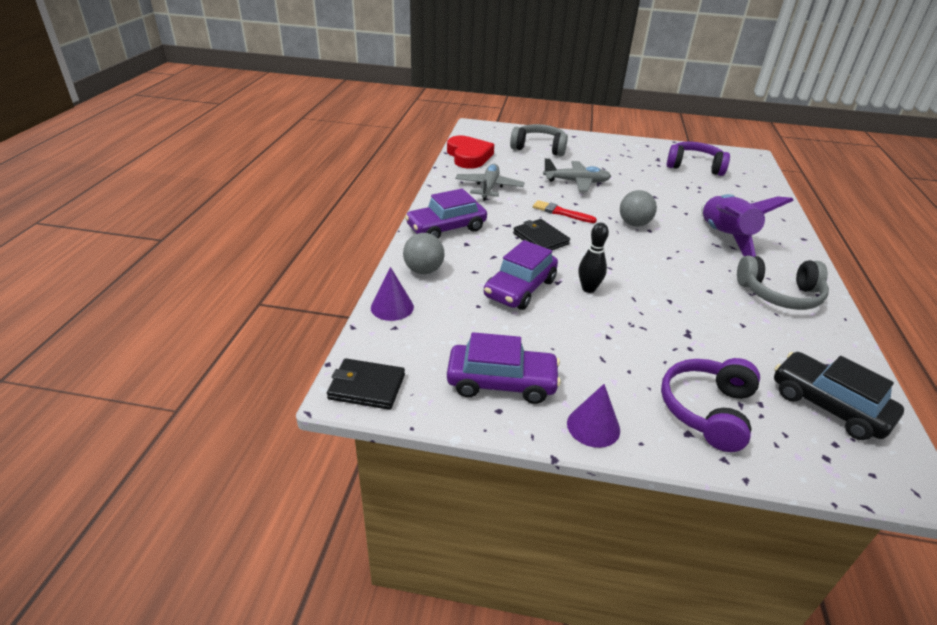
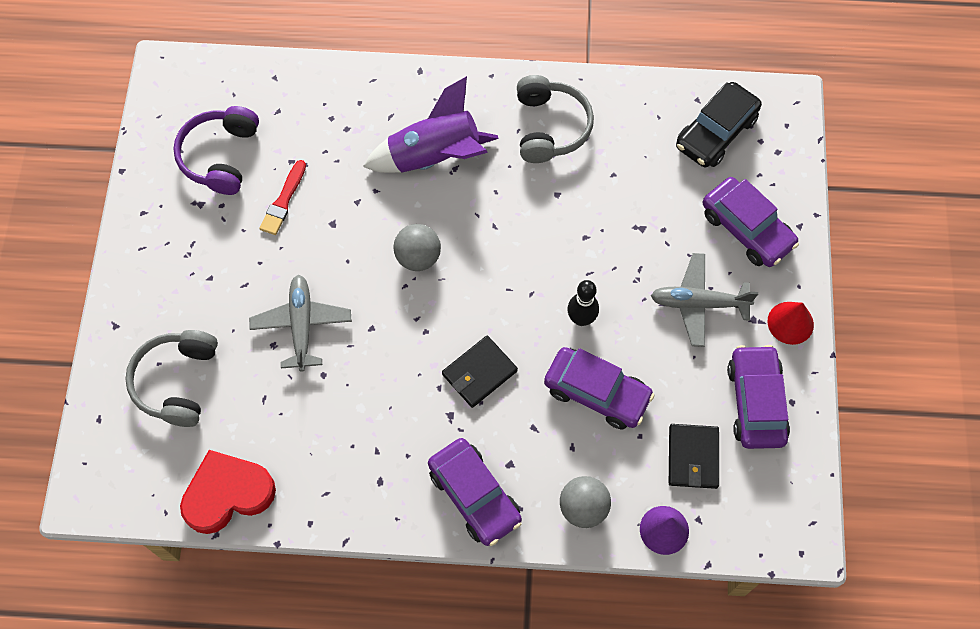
camera: 95 degrees left, 30 degrees up
black wallet [327,358,405,410] -> black wallet moved to [669,424,719,489]
grey plane [455,164,525,201] -> grey plane moved to [650,253,758,347]
red brush [533,200,597,223] -> red brush moved to [259,160,306,235]
purple cone [567,384,620,448] -> red cone [768,302,814,345]
purple headphones [661,358,760,452] -> purple car [703,177,799,267]

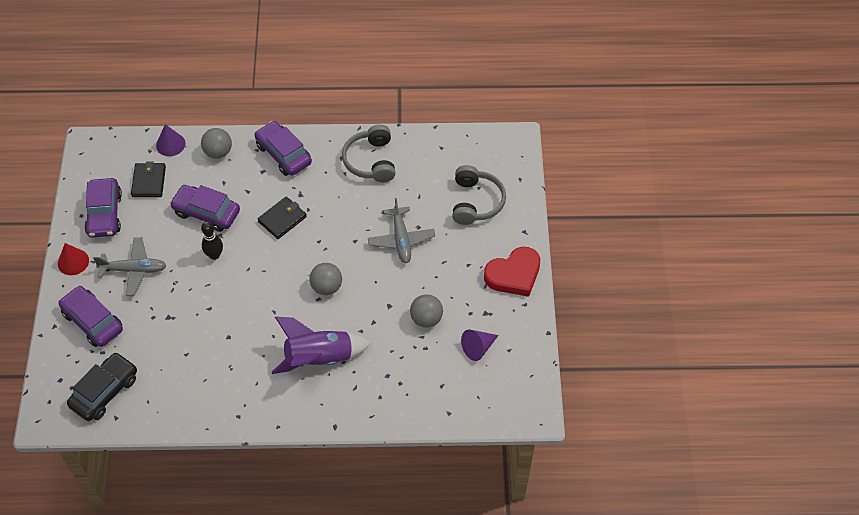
camera: 175 degrees right, 10 degrees down
purple headphones [173,106,259,195] -> purple cone [461,329,499,361]
red heart [180,450,276,534] -> red heart moved to [484,247,540,297]
red brush [259,160,306,235] -> grey ball [410,294,443,328]
grey headphones [517,75,594,163] -> grey headphones moved to [342,125,396,182]

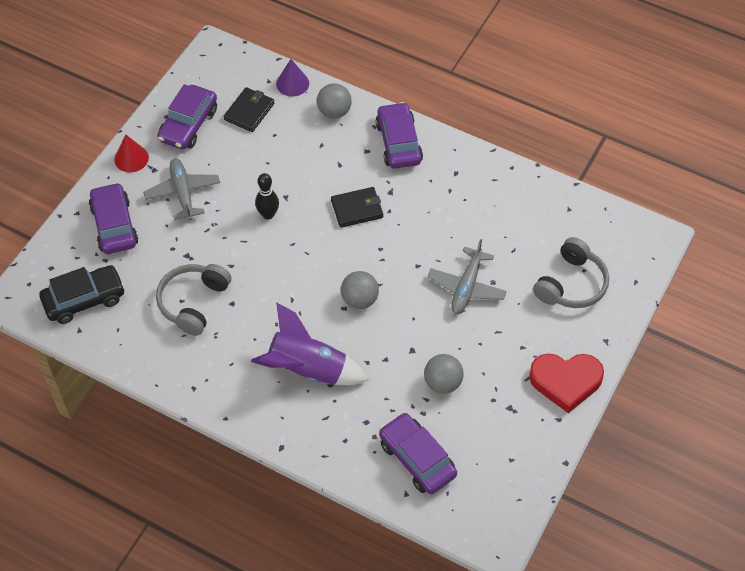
camera: 30 degrees right, 0 degrees up
grey plane [93,237,167,296] -> grey plane turned 135 degrees counterclockwise [143,158,220,220]
purple car [170,185,240,232] -> purple car moved to [379,412,457,494]
grey headphones [342,125,396,182] -> grey headphones moved to [156,264,231,336]
purple cone [461,329,499,361] -> none

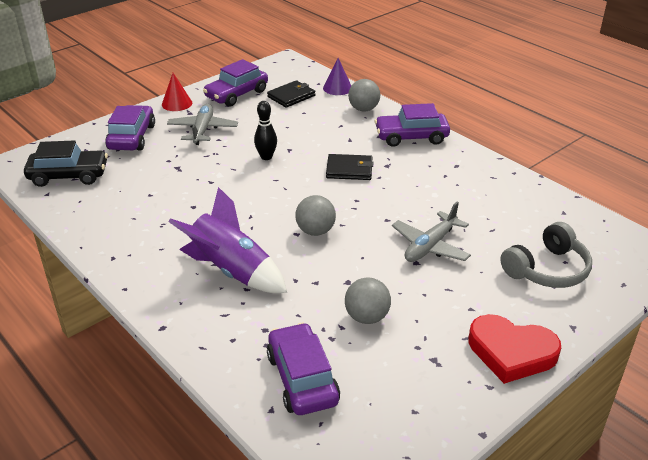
camera: 20 degrees right, 20 degrees down
grey headphones [156,264,231,336] -> none
purple car [376,102,423,169] -> purple car turned 105 degrees counterclockwise [375,103,450,147]

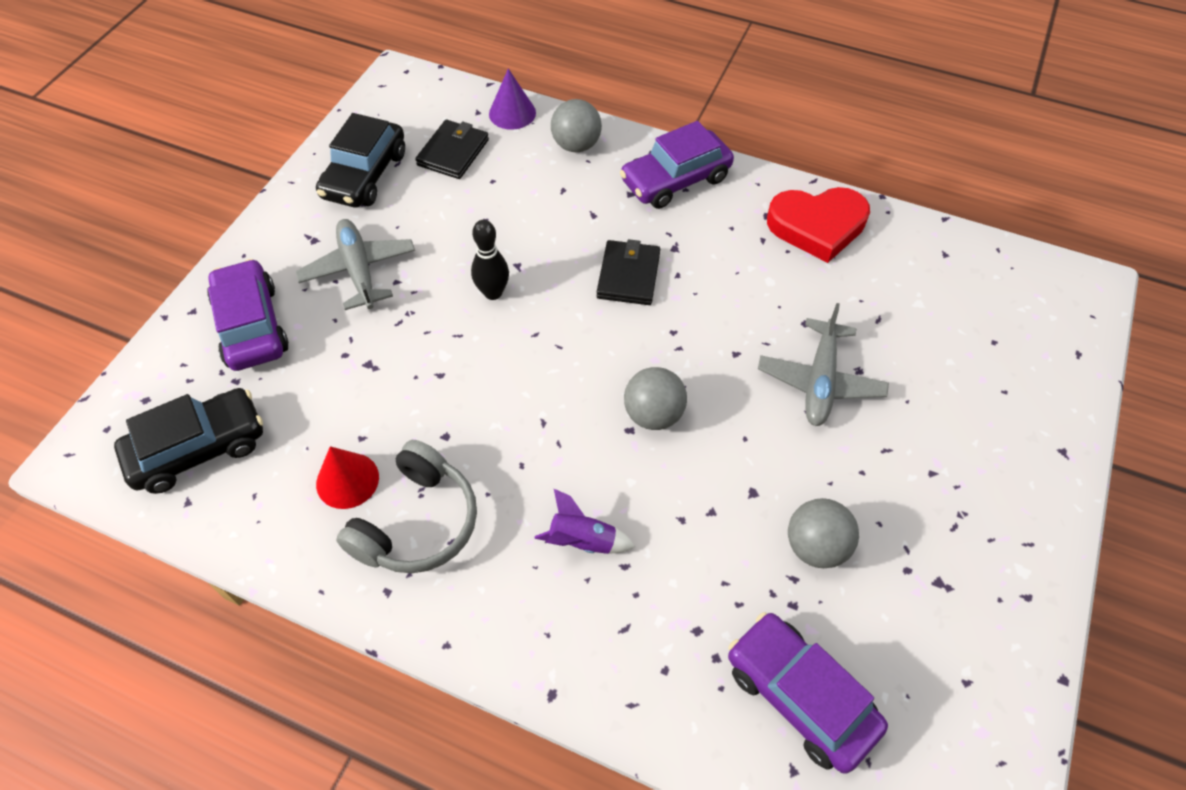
camera: 25 degrees left, 20 degrees up
red cone [162,73,192,111] -> red cone moved to [316,446,379,509]
purple rocket [168,187,287,293] -> purple rocket [534,489,635,554], size x0.49
purple car [203,59,268,107] -> black car [316,113,405,207]
black wallet [326,154,373,180] -> black wallet turned 60 degrees counterclockwise [597,239,660,305]
red heart [469,314,561,384] -> red heart moved to [767,187,870,263]
grey headphones [500,222,592,288] -> grey headphones moved to [336,440,477,573]

